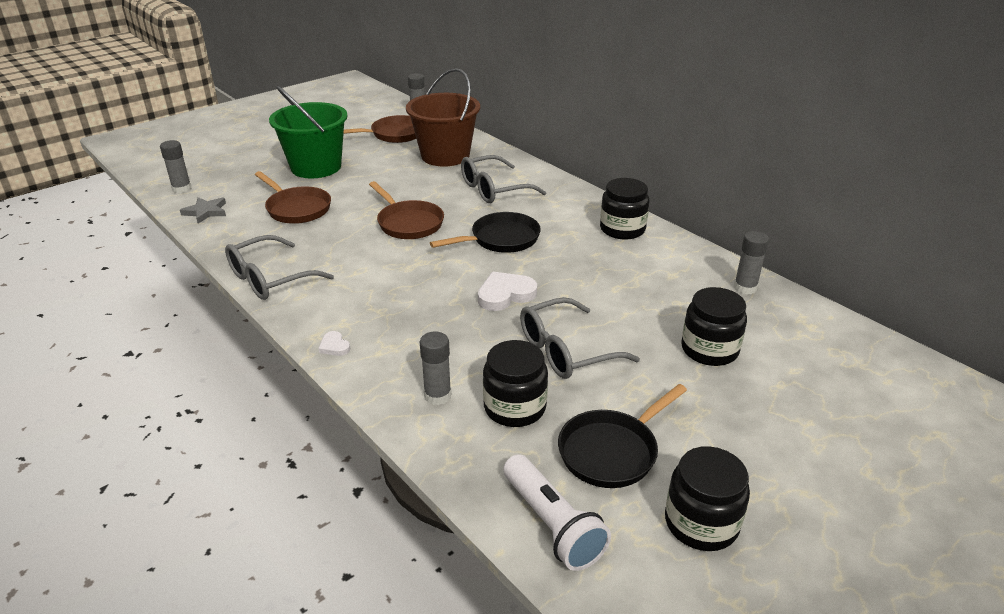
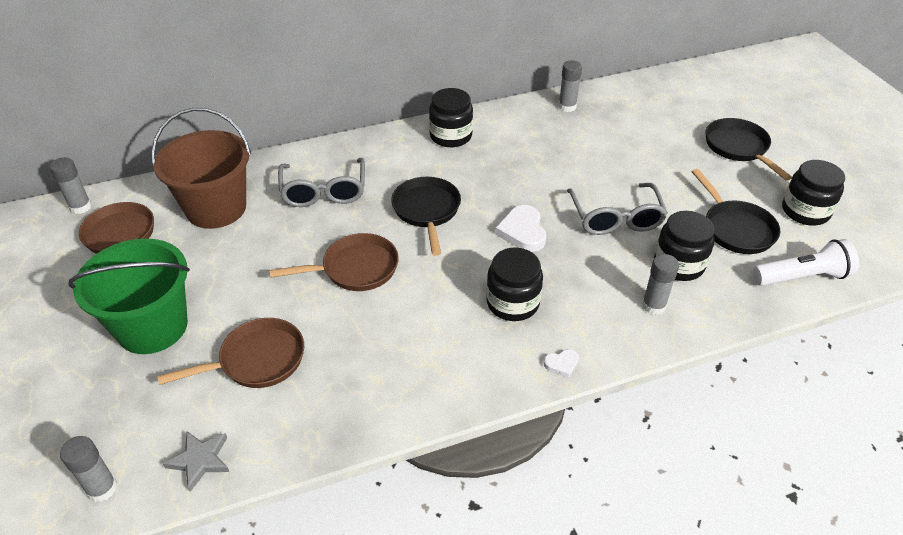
camera: 70 degrees left, 10 degrees up
grey glasses [225,235,334,300] -> none
black jar [681,287,747,366] -> black jar moved to [486,248,543,321]
none -> black pan [706,118,792,180]

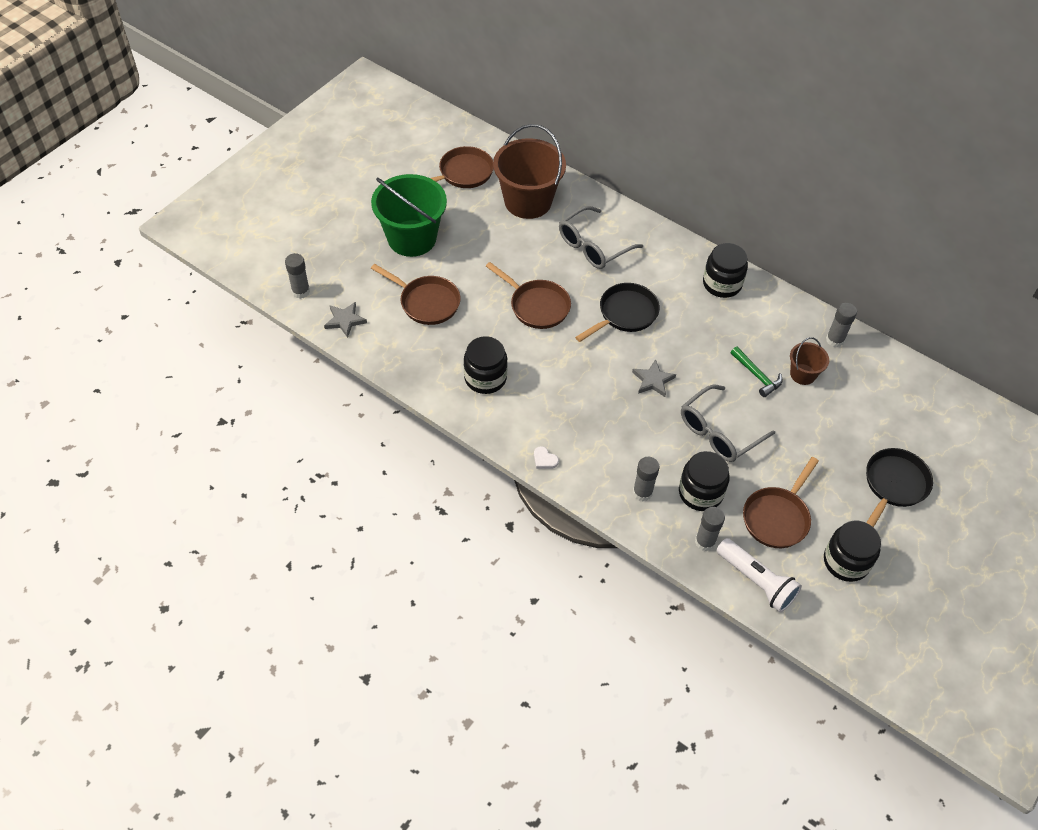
camera: 55 degrees right, 10 degrees up
grey glue stick [50,157,92,214] -> grey glue stick moved to [695,507,725,551]
black jar [486,248,543,321] -> black jar moved to [464,336,508,394]
white heart [495,205,546,252] -> grey star [632,359,676,397]
black pan [691,169,780,254] -> brown pan [743,457,819,548]
none -> green hammer [731,347,783,397]
none -> brown bucket [790,337,829,385]

